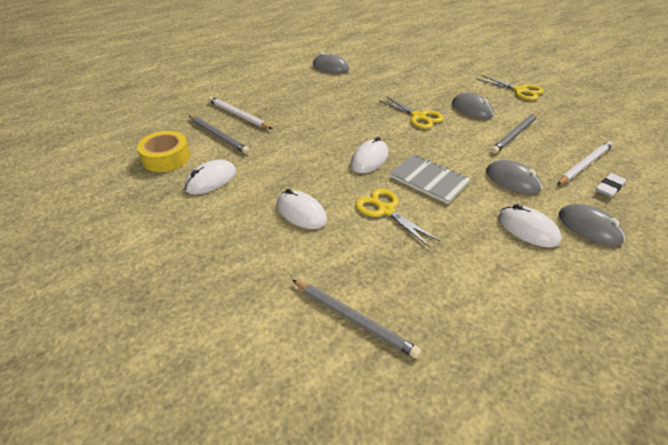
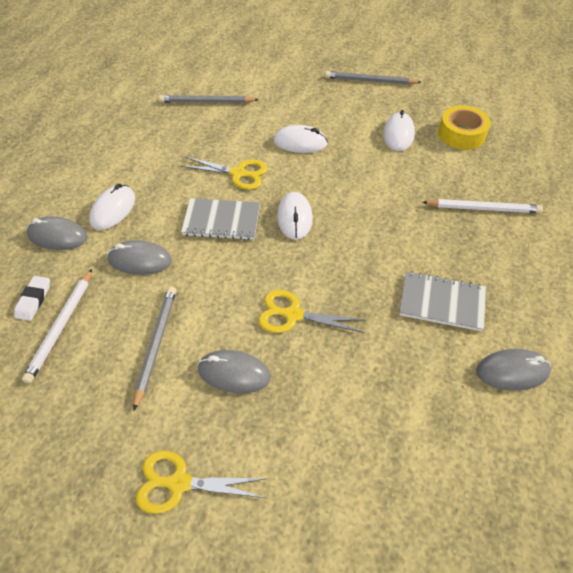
camera: 145 degrees right, 10 degrees up
grey pencil [188,115,250,154] -> grey pencil moved to [325,71,421,85]
white mouse [498,204,562,247] -> white mouse turned 75 degrees counterclockwise [89,184,135,230]
none -> grey notebook [399,271,486,331]

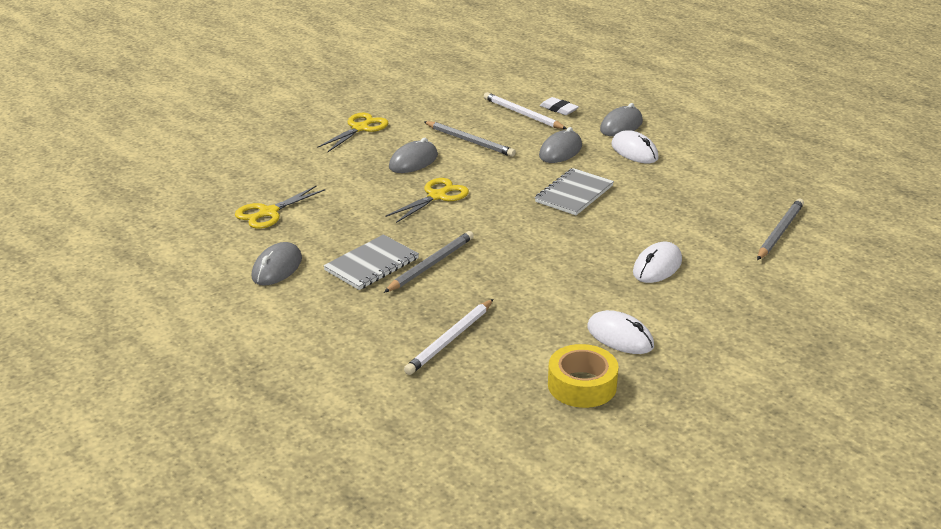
camera: 120 degrees right, 20 degrees down
yellow scissors [181,157,267,190] -> yellow scissors moved to [235,186,325,229]
white mouse [277,192,313,240] -> none
grey pencil [325,71,421,85] -> grey pencil moved to [384,231,474,293]

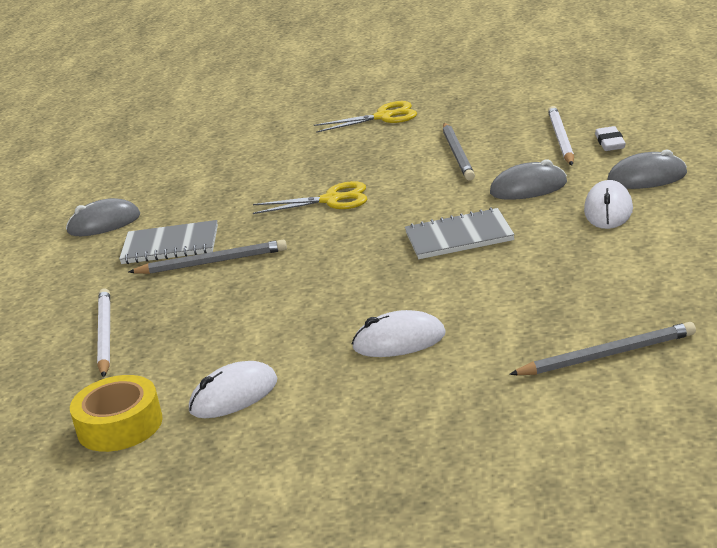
camera: 50 degrees right, 5 degrees down
yellow scissors [235,186,325,229] -> none
grey mouse [389,138,438,173] -> none
white pencil [404,299,494,375] -> white pencil turned 90 degrees clockwise [97,288,110,378]
white mouse [587,310,654,354] -> white mouse turned 60 degrees clockwise [189,361,277,418]

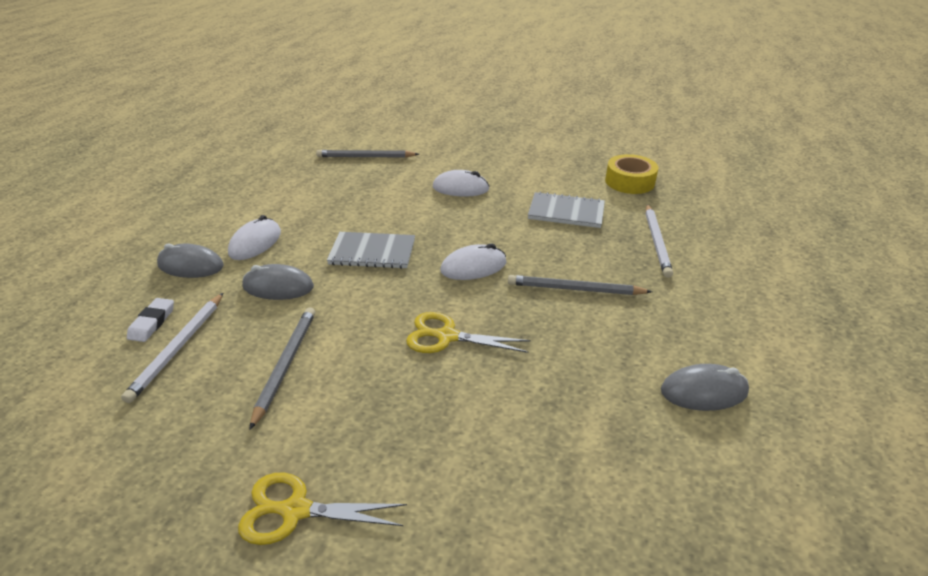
camera: 170 degrees left, 10 degrees up
grey notebook [119,220,218,264] -> grey notebook moved to [528,191,605,228]
white mouse [189,361,277,418] -> white mouse moved to [440,243,507,280]

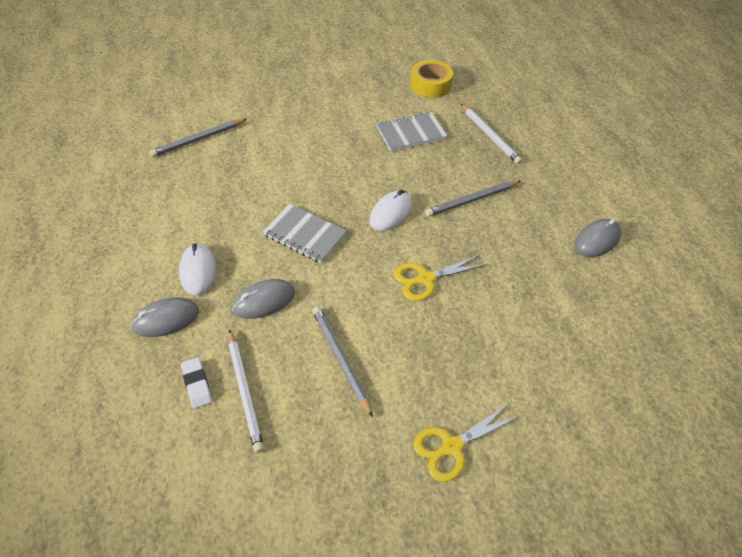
camera: 35 degrees left, 15 degrees up
grey notebook [327,232,415,269] -> grey notebook turned 60 degrees clockwise [263,204,346,263]
white mouse [433,170,490,197] -> none

